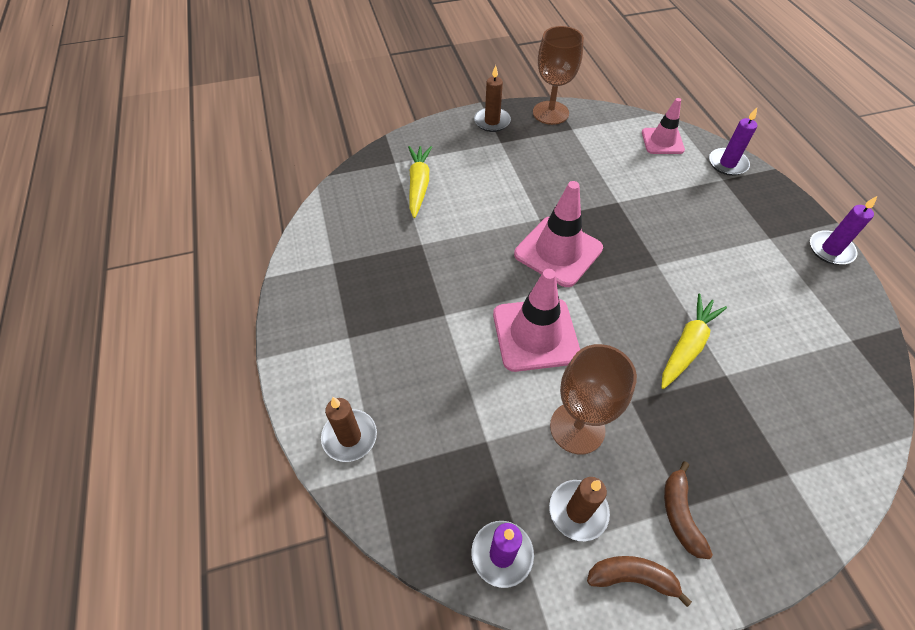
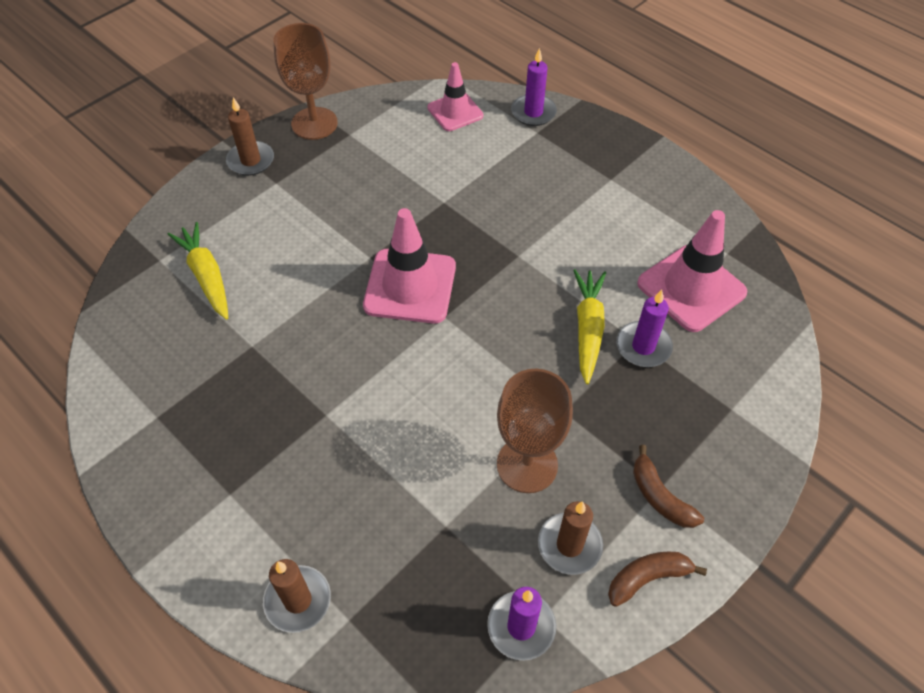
camera: 30 degrees left, 0 degrees up
pink traffic cone [493,269,580,372] -> pink traffic cone moved to [637,210,747,332]
purple candle [810,196,877,265] -> purple candle moved to [616,290,673,367]

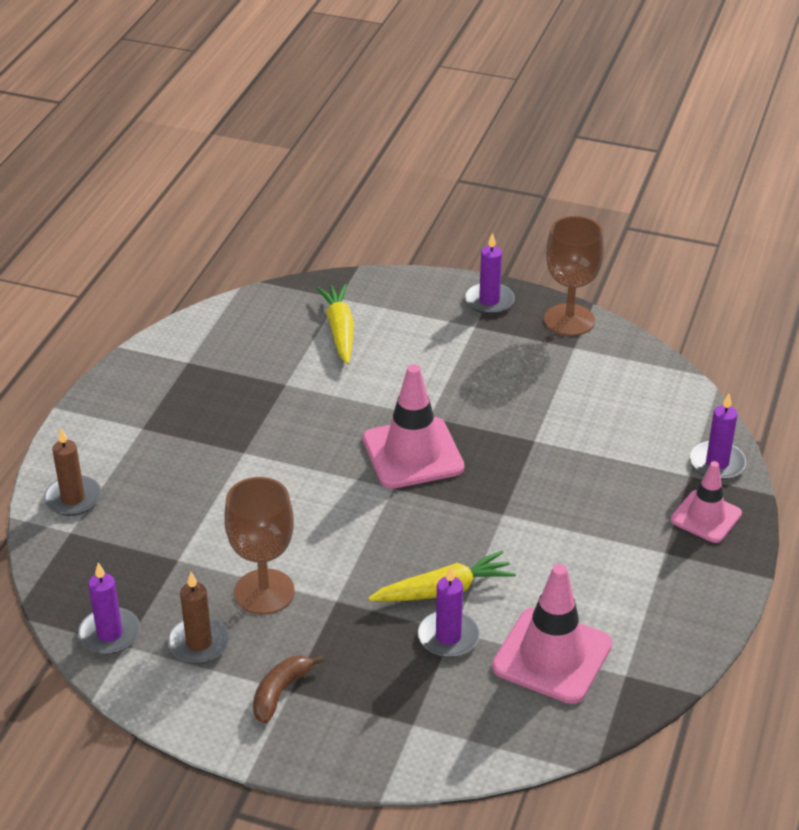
camera: 65 degrees right, 15 degrees down
yellow carrot [168,222,228,320] -> yellow carrot turned 45 degrees counterclockwise [316,284,354,364]
brown candle [226,97,274,176] -> purple candle [465,233,515,314]
pink traffic cone [427,62,483,131] -> pink traffic cone moved to [670,461,742,543]
brown banana [608,552,707,607] -> none

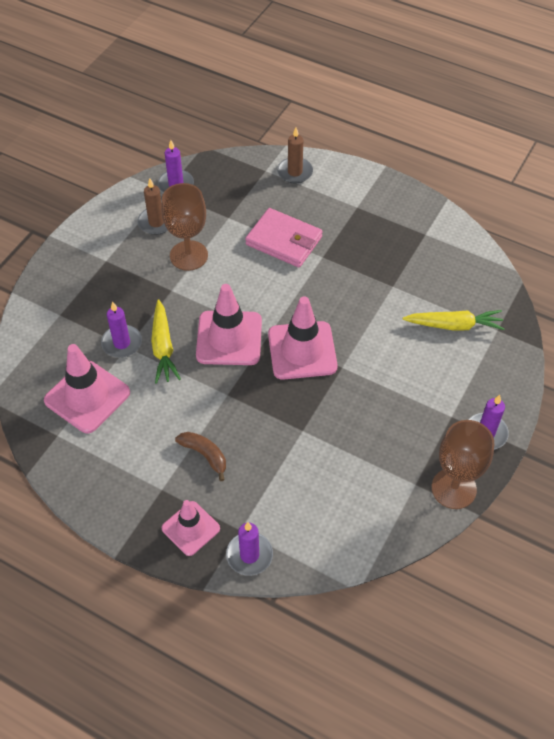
camera: 100 degrees right, 15 degrees up
brown banana [253,655,324,724] -> brown banana moved to [175,432,226,481]
none -> pink traffic cone [196,284,262,365]
none -> pink wallet [245,208,323,268]

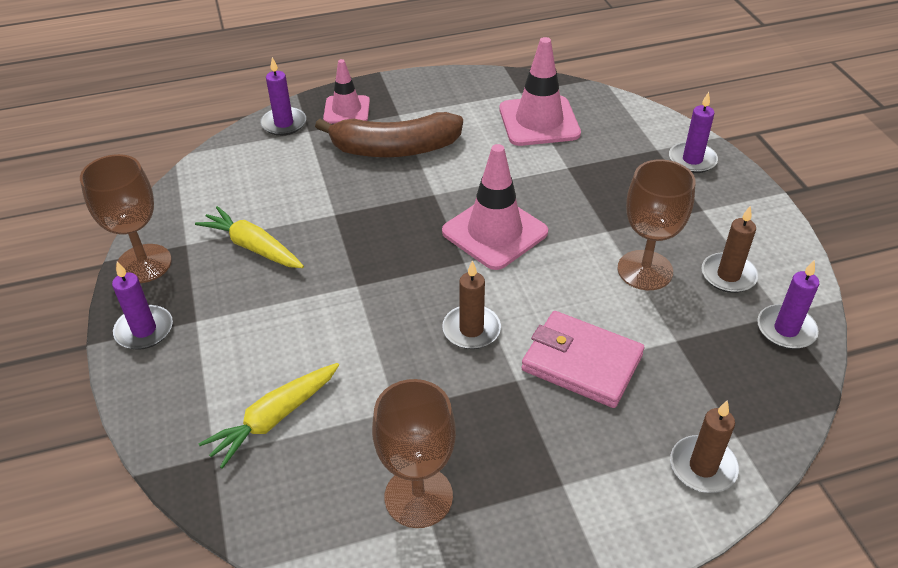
camera: 135 degrees right, 10 degrees down
purple candle [101,301,142,358] -> purple candle moved to [669,92,718,173]
yellow carrot [151,299,181,384] -> yellow carrot moved to [195,206,304,268]
brown banana [175,432,226,481] -> brown banana [315,112,463,157], size x2.00
pink wallet [245,208,323,268] -> pink wallet turned 45 degrees clockwise [521,311,644,408]
pink traffic cone [268,297,338,380] -> none
none -> brown goblet [372,379,456,528]
none -> brown candle [442,260,501,349]

